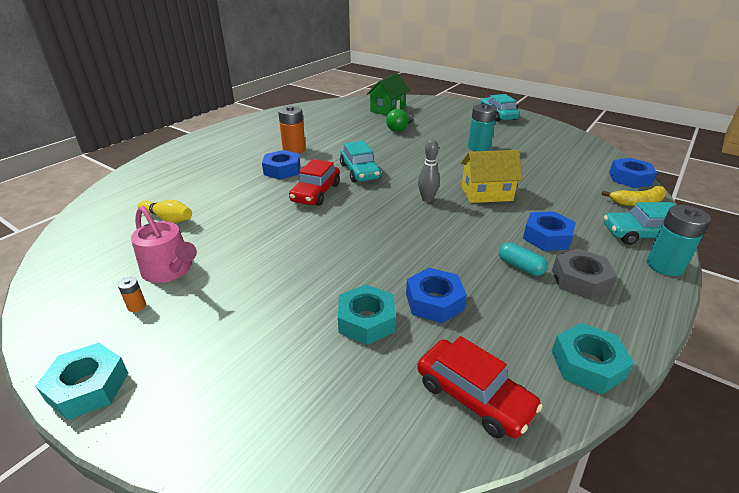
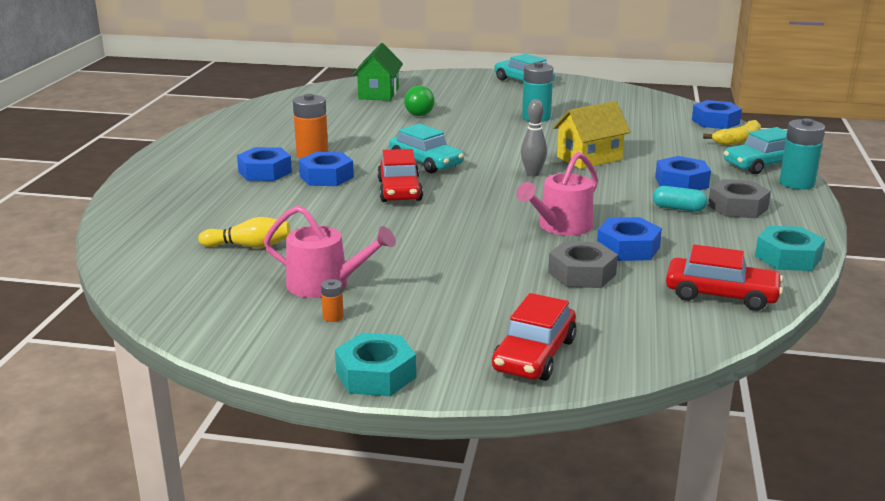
camera: 25 degrees left, 10 degrees down
turquoise nut [338,284,396,345] -> grey nut [548,241,618,288]
none -> blue nut [237,147,292,181]
none -> red car [492,293,576,381]
none -> pink watering can [516,152,598,236]

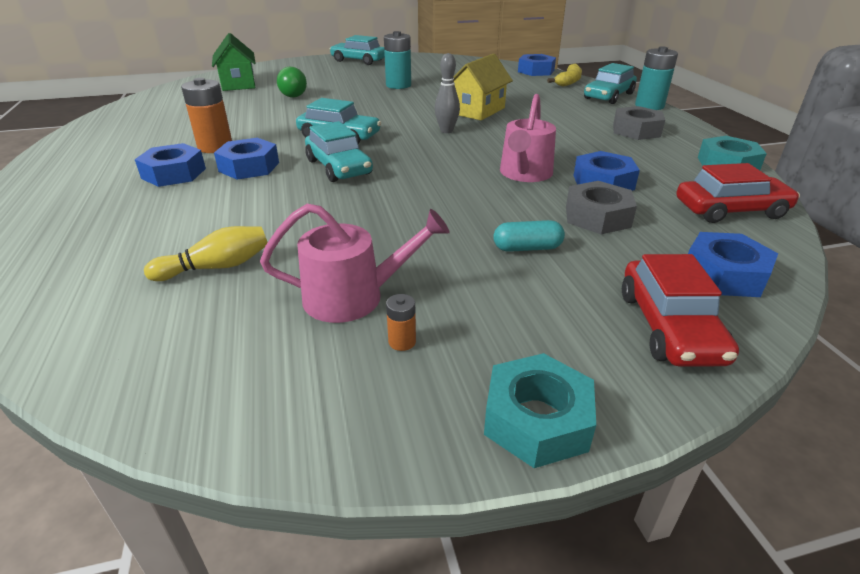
camera: 25 degrees left, 10 degrees up
red car [377,149,423,202] -> turquoise car [305,121,373,182]
turquoise capsule [653,186,708,212] -> turquoise capsule moved to [493,220,565,252]
blue nut [655,156,711,190] -> blue nut moved to [688,232,778,297]

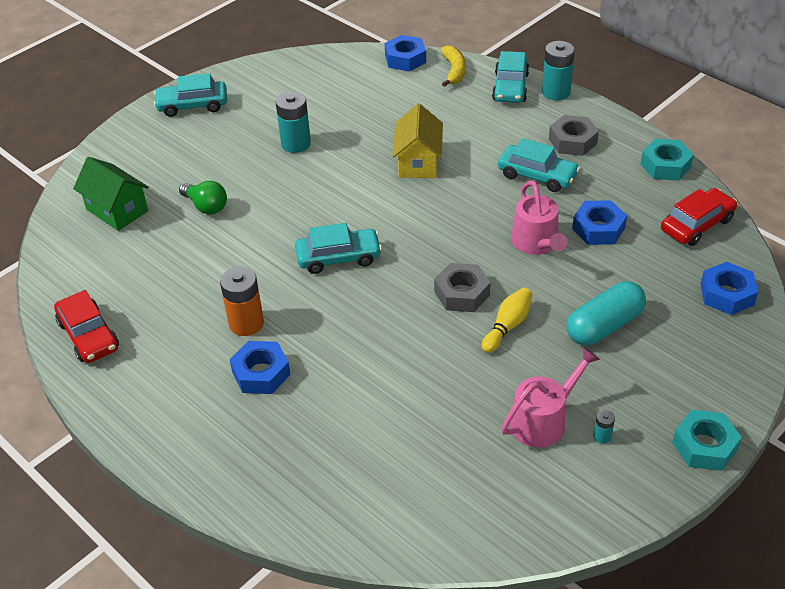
camera: 30 degrees left, 10 degrees up
yellow bowling pin [144,226,268,281] -> yellow bowling pin moved to [482,288,532,353]
blue nut [214,138,279,180] -> none
turquoise car [305,121,373,182] -> turquoise car moved to [498,138,580,192]
orange battery [386,294,416,351] -> turquoise battery [593,410,615,444]
grey bowling pin [435,53,460,133] -> none
turquoise capsule [493,220,565,252] -> turquoise capsule [567,281,646,346], size x1.78
grey nut [566,181,637,234] -> grey nut moved to [434,263,491,312]
red car [622,254,739,367] -> red car moved to [54,290,119,363]

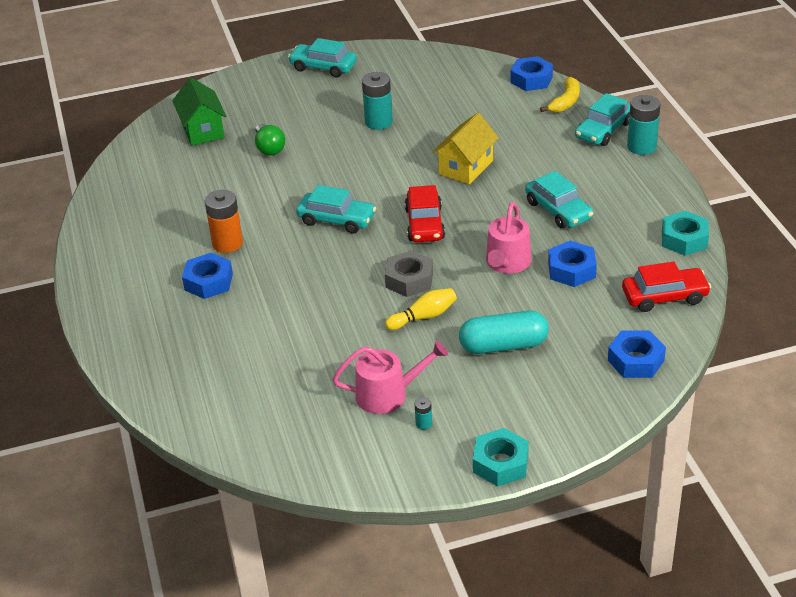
camera: 30 degrees right, 5 degrees down
red car [54,290,119,363] -> red car moved to [405,185,445,242]
grey nut [549,115,599,156] -> none

